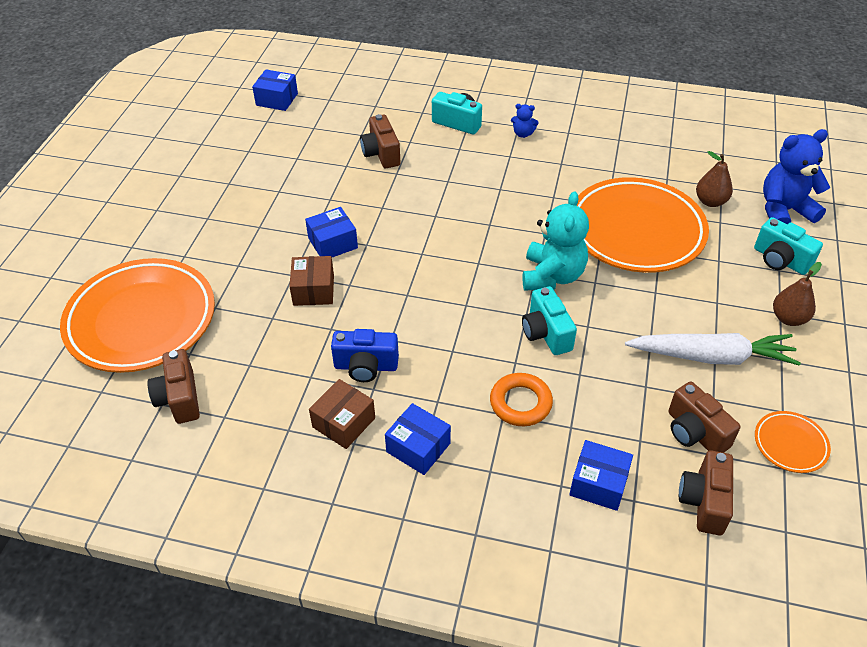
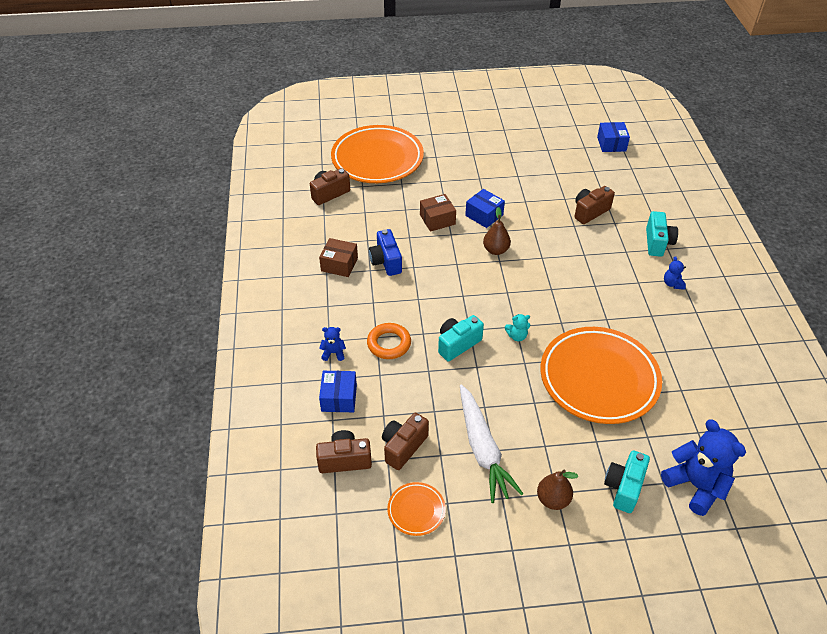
camera: 70 degrees right, 0 degrees up
blue box [385,403,451,475] -> none
turquoise teddy bear [523,191,589,290] -> turquoise teddy bear [505,314,530,341], size x0.46
brown pear [696,151,733,207] -> brown pear moved to [483,207,511,255]
none -> blue teddy bear [319,327,346,361]

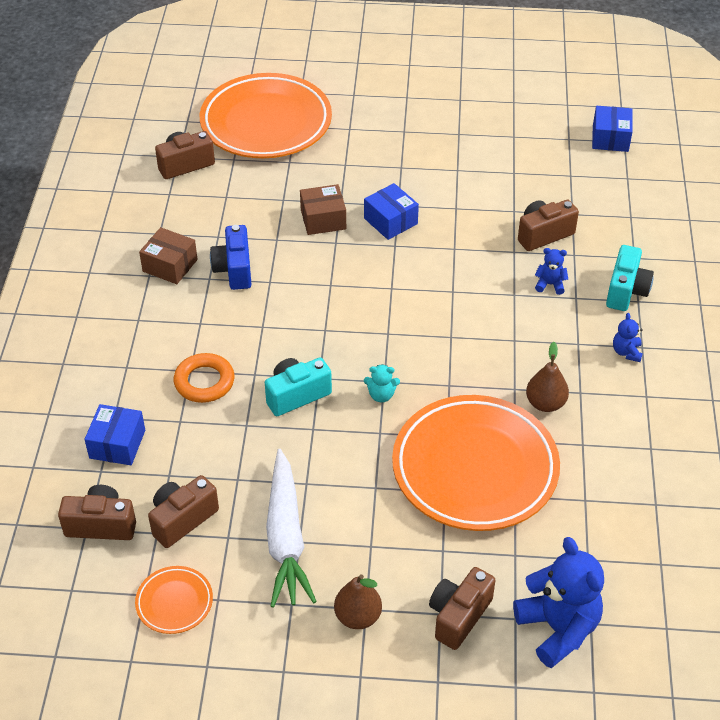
camera: 10 degrees right, 0 degrees up
blue teddy bear [319,327,346,361] -> blue teddy bear moved to [535,248,568,295]
brown pear [483,207,511,255] -> brown pear moved to [526,342,569,412]
turquoise camera [604,450,650,513] -> brown camera [429,567,495,650]

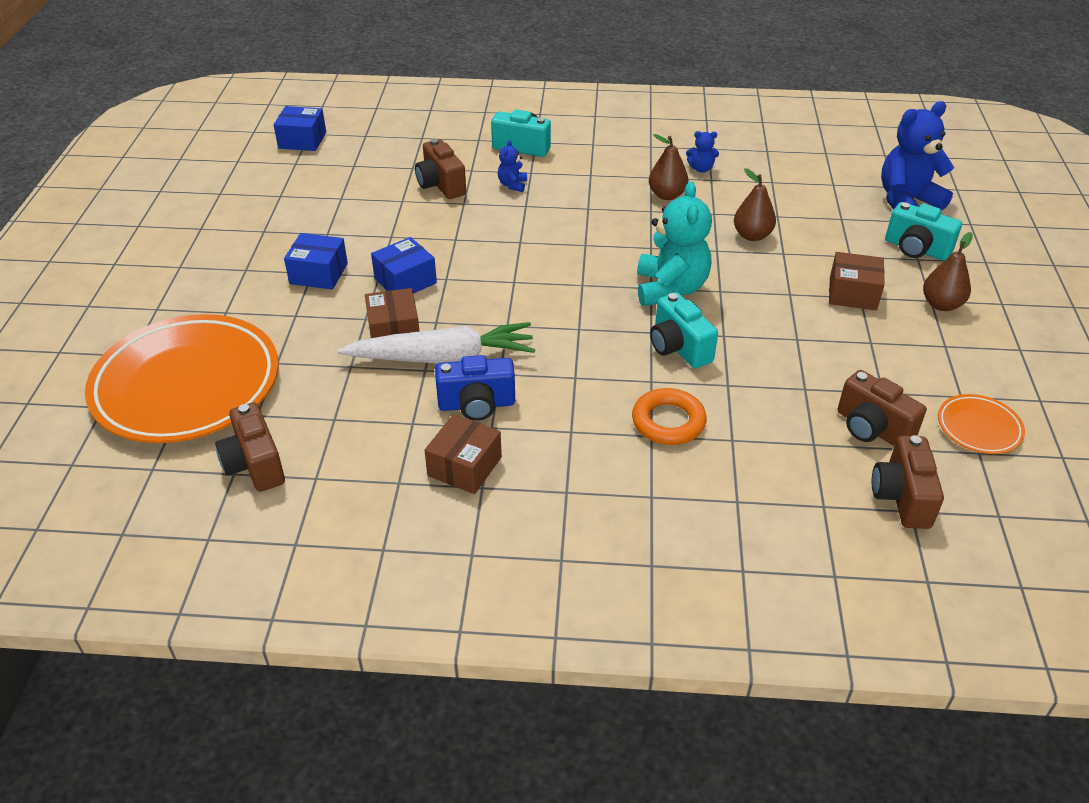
camera: 90 degrees left, 5 degrees down
blue box [84,404,145,465] -> blue box moved to [284,233,348,290]
white carrot [266,449,317,608] -> white carrot moved to [337,322,535,364]
turquoise teddy bear [364,364,400,403] -> turquoise teddy bear [637,182,712,306], size x2.18
orange plate [392,395,560,531] -> brown pear [734,168,776,241]
brown camera [429,567,495,650] -> turquoise camera [885,202,962,261]
blue teddy bear [613,313,643,362] -> blue teddy bear moved to [686,131,719,172]
none -> brown box [829,252,885,310]

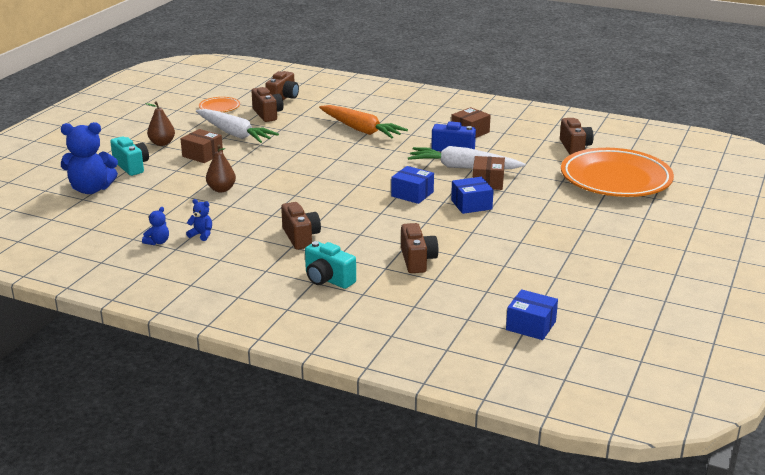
camera: 160 degrees left, 15 degrees down
blue box [284,233,348,290] -> blue box moved to [391,166,434,204]
blue teddy bear [498,140,527,192] -> blue teddy bear moved to [142,207,169,245]
orange ring [632,388,707,445] -> orange carrot [319,105,408,138]
turquoise teddy bear [637,182,712,306] -> none
brown pear [649,134,688,200] -> none
turquoise camera [650,292,718,368] -> none
none -> white carrot [196,109,279,143]
none -> brown camera [281,202,321,250]

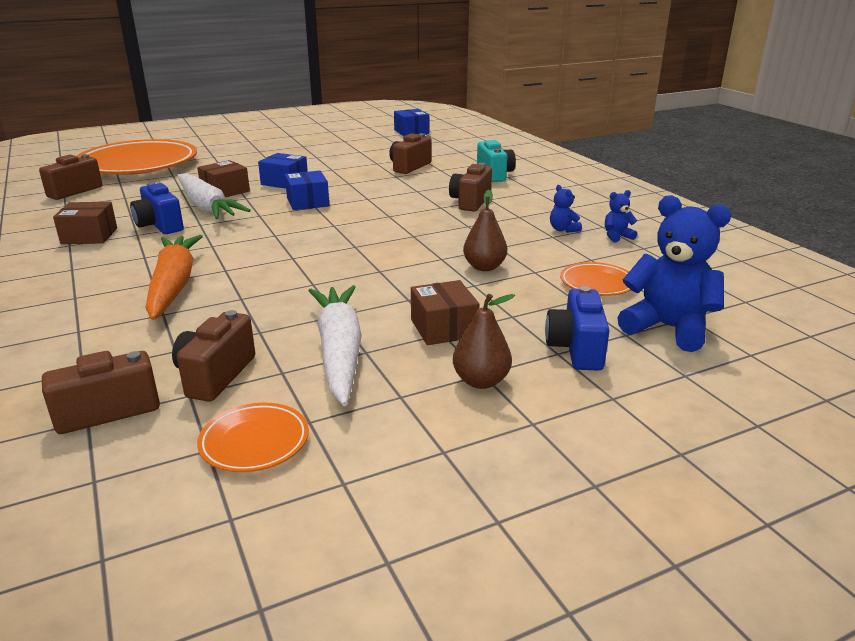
camera: 140 degrees left, 0 degrees up
turquoise camera [110,136,149,176] -> blue camera [545,286,610,371]
none -> orange plate [560,262,631,296]

